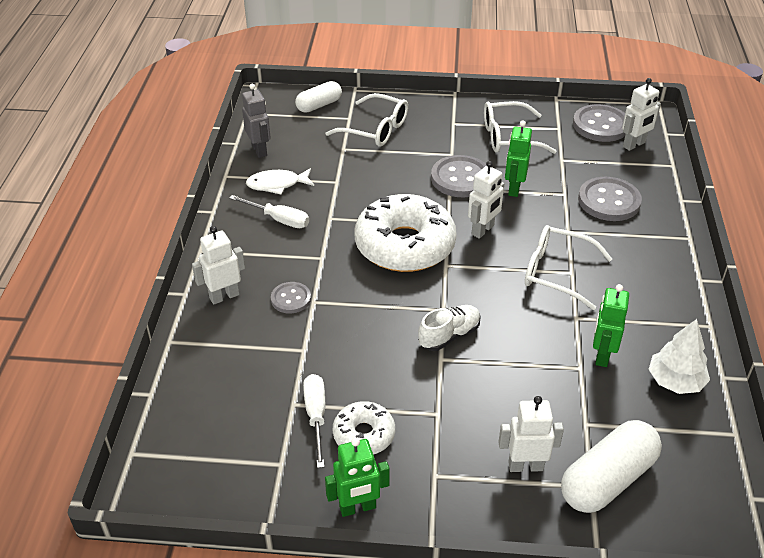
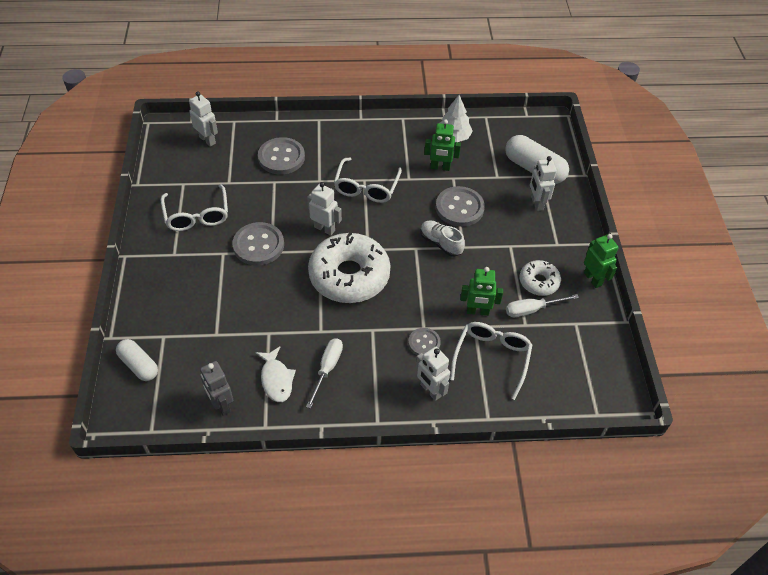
camera: 100 degrees left, 10 degrees up
grey robot [242,84,271,158] -> grey robot turned 90 degrees counterclockwise [200,361,233,416]
white glasses [326,93,408,147] -> white glasses moved to [450,322,532,400]
green robot [505,121,532,197] -> green robot moved to [460,267,503,316]
grey button [573,104,625,142] -> grey button moved to [436,186,485,227]

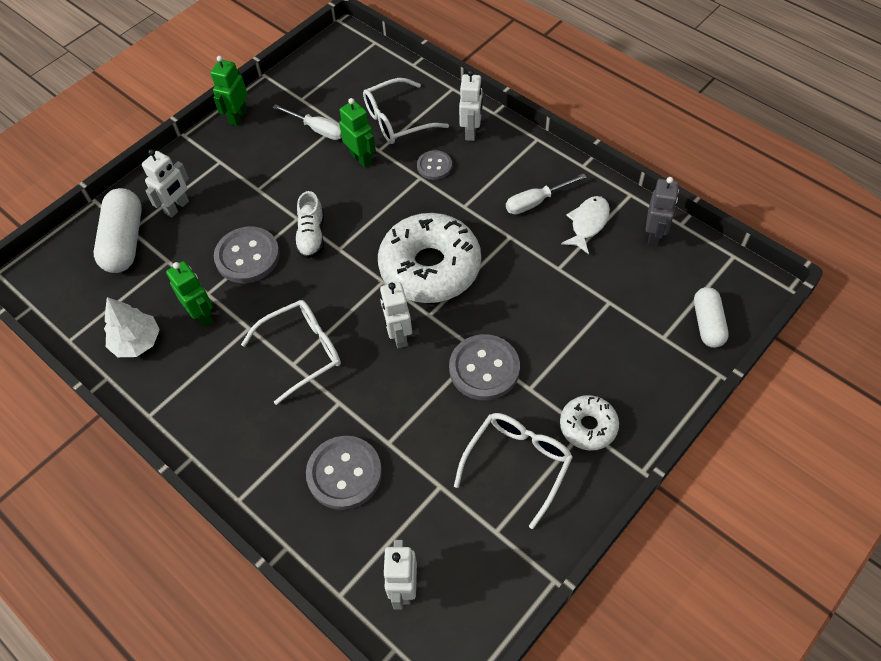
camera: 130 degrees left, 5 degrees up
white donut [520,260,561,296] -> white donut moved to [560,395,619,451]

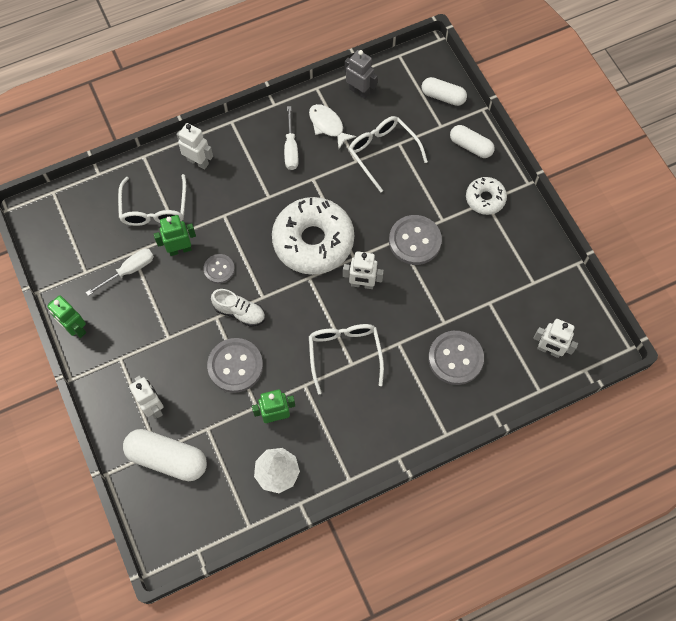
camera: 70 degrees left, 10 degrees up
grey button [417,150,452,180] -> grey button moved to [204,254,235,284]
white glasses [454,413,573,529] -> white glasses moved to [349,116,428,193]
none -> white capsule [450,125,495,158]

